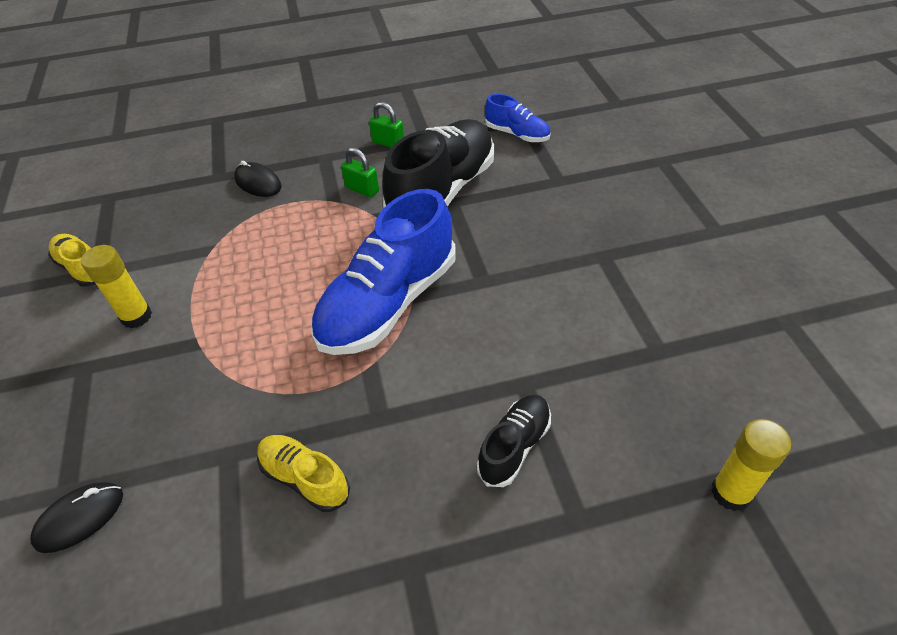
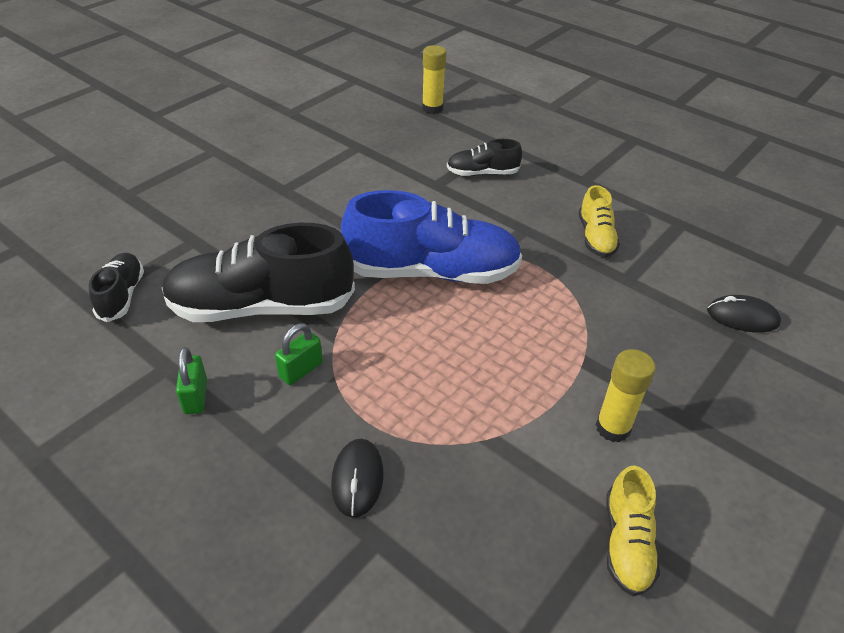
camera: 130 degrees left, 5 degrees down
green padlock [341,147,379,198] -> green padlock turned 45 degrees clockwise [275,323,323,385]
blue shoe [485,94,551,142] -> black shoe [89,253,144,322]

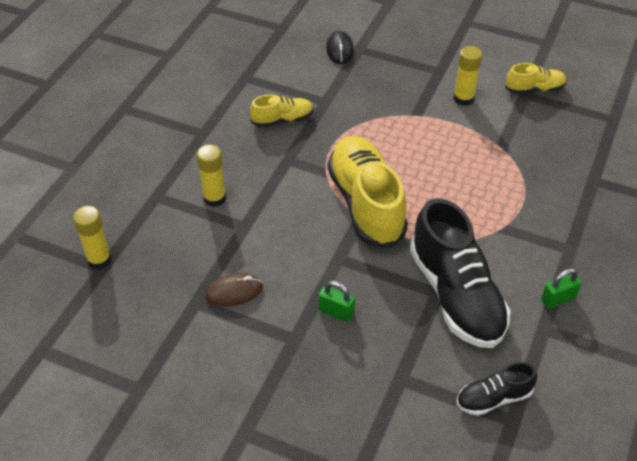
camera: 105 degrees left, 5 degrees up
green padlock [275,323,323,385] -> green padlock moved to [319,281,355,322]
black mouse [331,439,384,518] -> none
blue shoe [341,190,522,284] -> yellow shoe [328,136,408,248]
black shoe [447,139,522,176] -> yellow glue stick [197,144,226,207]
none -> brown mouse [205,273,263,307]

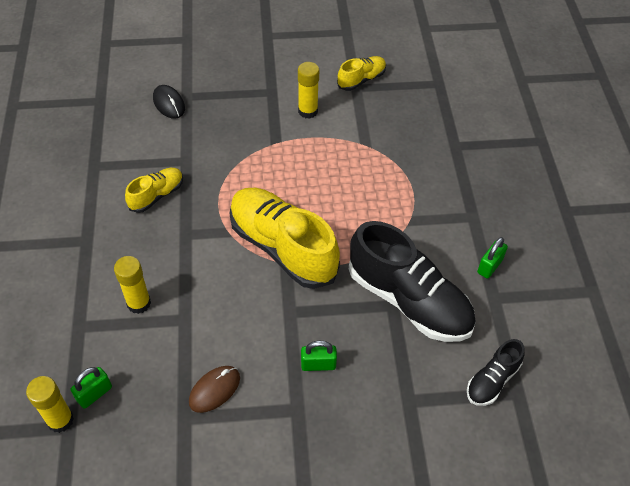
camera: 30 degrees left, 5 degrees up
none -> green padlock [71,367,112,409]

